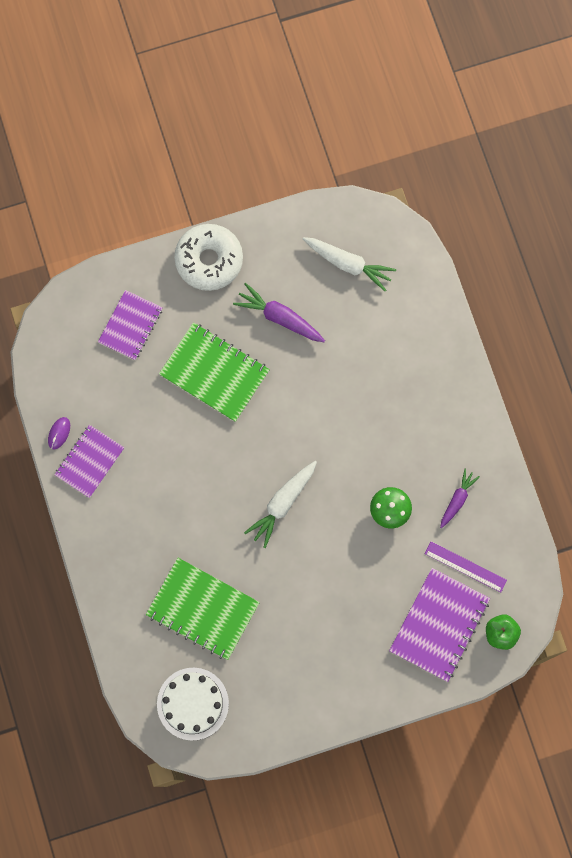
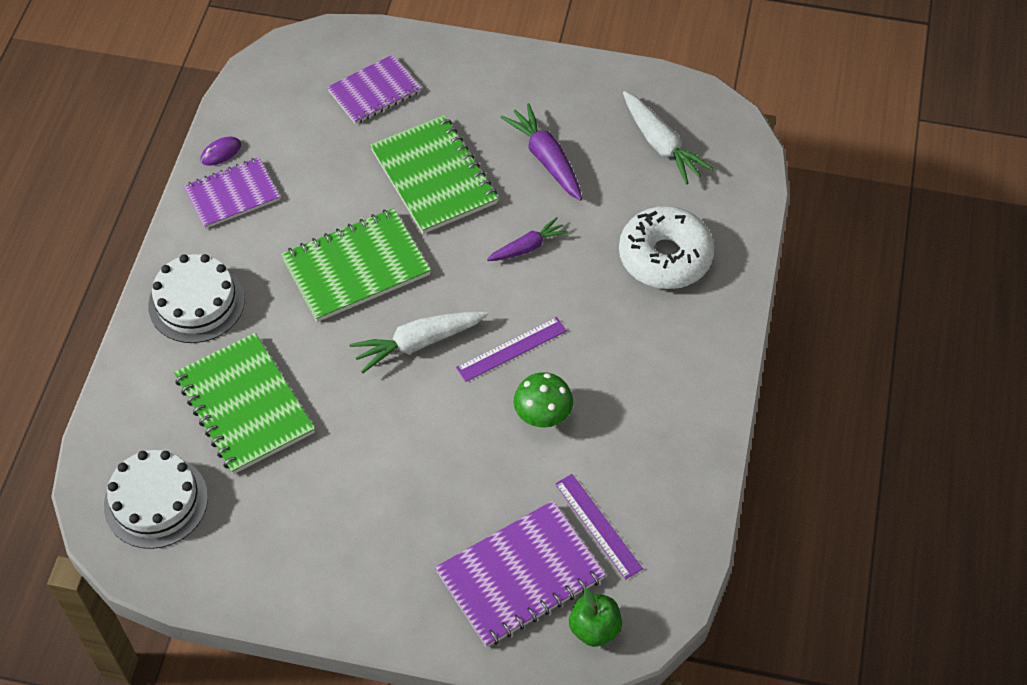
camera: 30 degrees right, 20 degrees down
white donut [174,224,243,291] -> white donut moved to [619,206,714,289]
purple carrot [440,468,480,528] -> purple carrot moved to [487,217,568,261]
none -> white cake [148,254,245,343]
none -> green notebook [281,208,431,322]
none -> purple ruler [456,317,567,382]

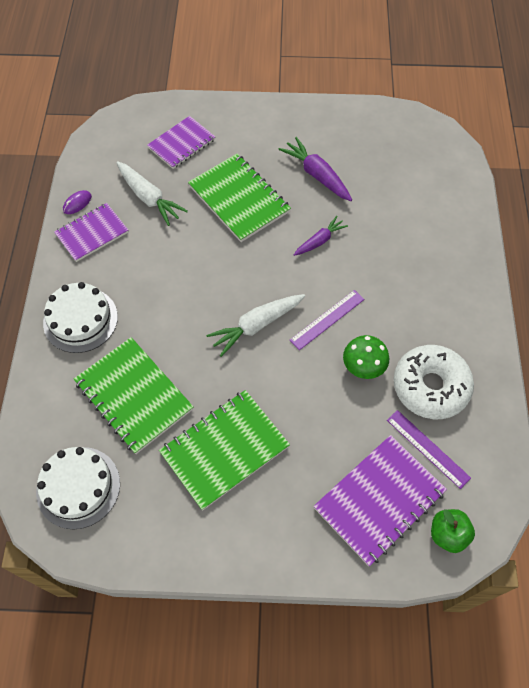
camera: 10 degrees left, 5 degrees up
green notebook [281,208,431,322] -> green notebook moved to [159,390,290,510]
white donut [619,206,714,289] -> white donut moved to [393,345,474,419]
white carrot [623,91,714,185] -> white carrot moved to [116,161,188,226]

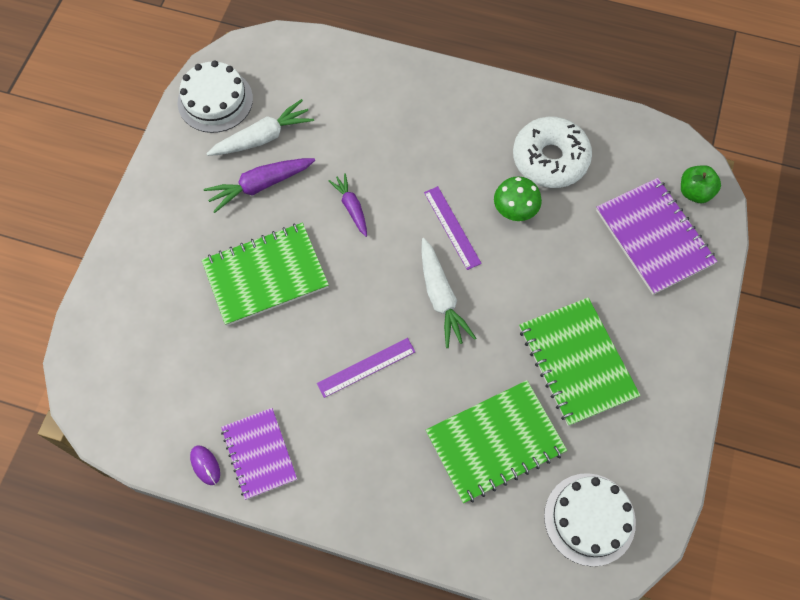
camera: 75 degrees left, 5 degrees up
white cake [43,282,118,353] -> white cake moved to [178,60,253,133]
white carrot [116,161,188,226] -> white carrot moved to [206,99,314,156]
purple notebook [147,116,215,169] -> none
purple ruler [387,410,471,489] -> purple ruler moved to [317,338,415,398]

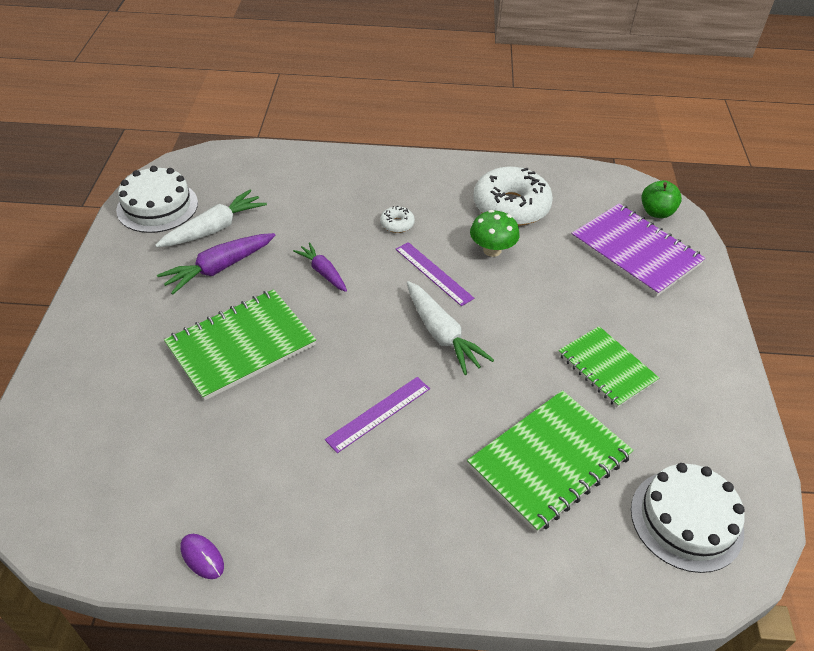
camera: 15 degrees left, 20 degrees down
purple notebook [221,408,297,500] -> none
green notebook [519,297,641,426] -> green notebook [558,326,659,408], size x0.67
none -> white donut [380,206,415,233]

